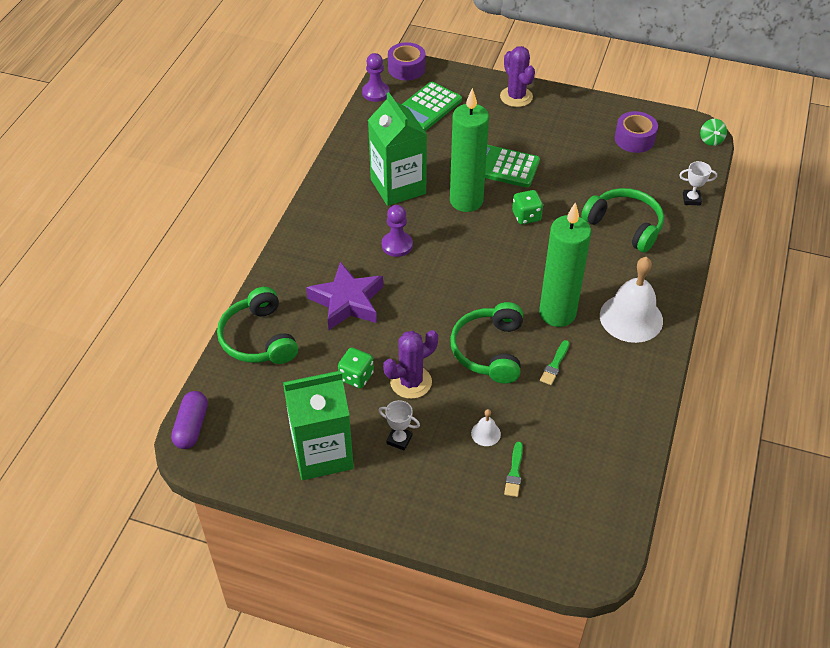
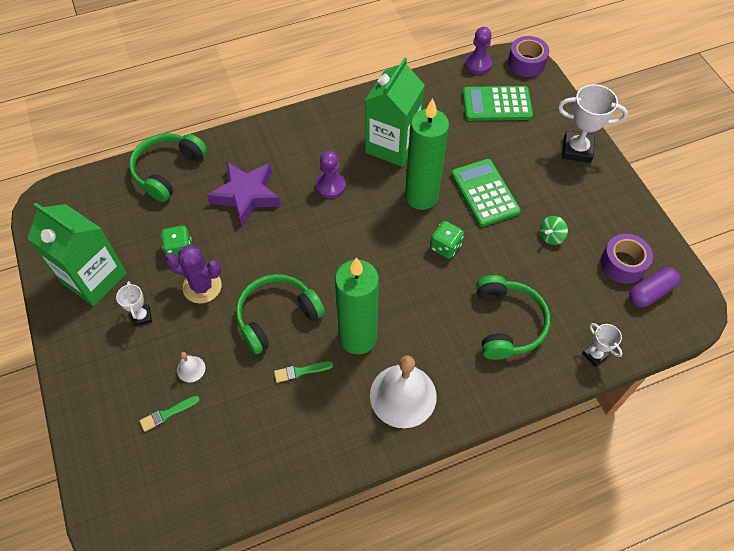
camera: 50 degrees right, 10 degrees up
purple capsule [171,391,208,449] -> purple capsule moved to [629,267,680,307]
purple cactus [500,46,535,107] -> white trophy [558,84,628,163]
green spinning top [700,119,727,146] -> green spinning top moved to [540,216,568,245]

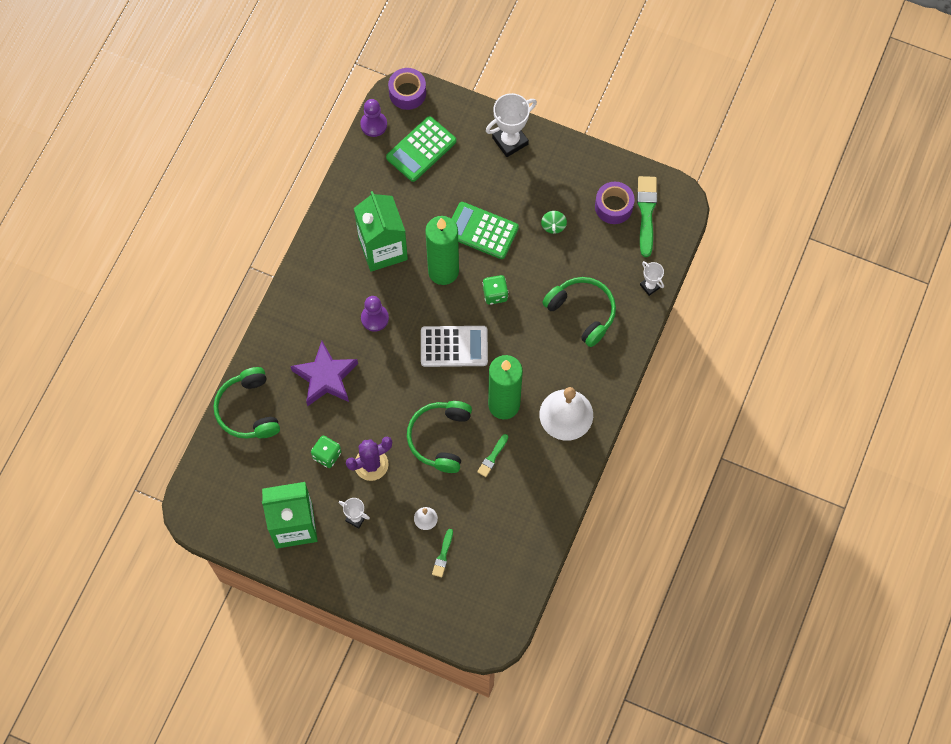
camera: 45 degrees left, 10 degrees up
white trophy [582,323,622,367] -> white trophy turned 45 degrees clockwise [640,261,664,296]
purple capsule [629,267,680,307] -> green brush [637,176,657,257]
none -> white calculator [421,326,488,367]

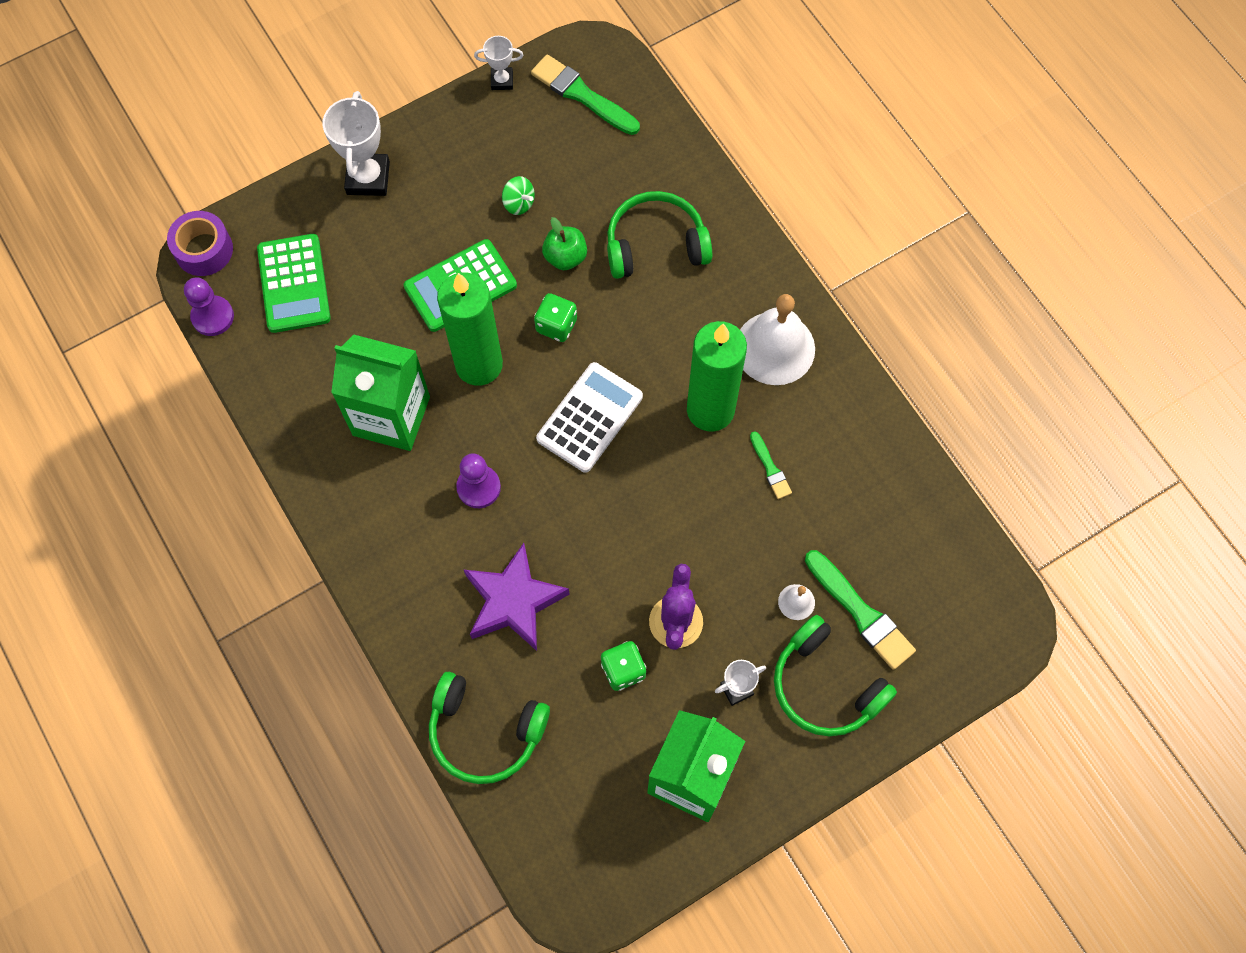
camera: 55 degrees left, 0 degrees up
green headphones [407,401,472,473] -> green headphones moved to [774,615,897,736]
green brush [432,529,453,577] -> green brush [805,550,916,670], size x1.86
purple tape [595,182,634,224] -> none
white trophy [640,261,664,296] -> white trophy moved to [474,36,524,90]
none -> green apple [542,217,587,270]

